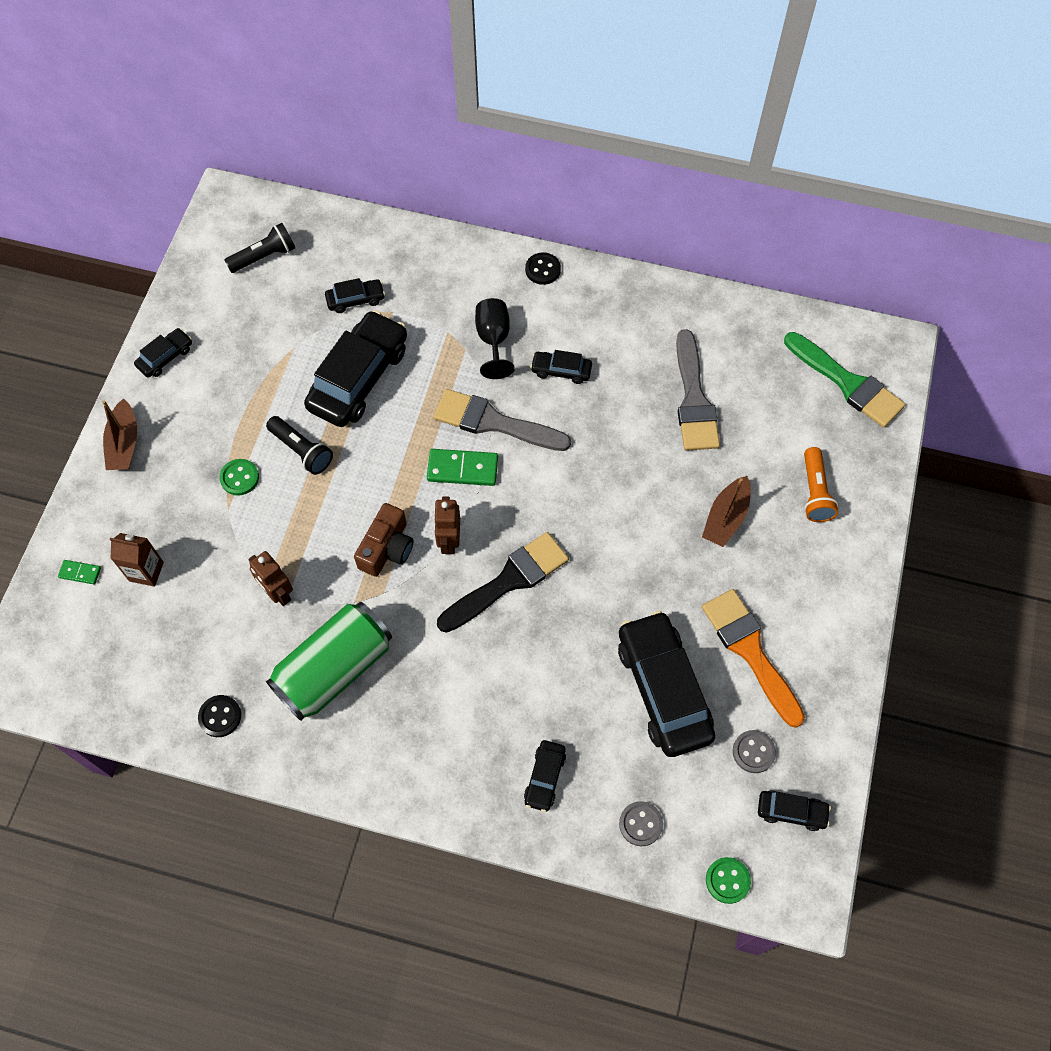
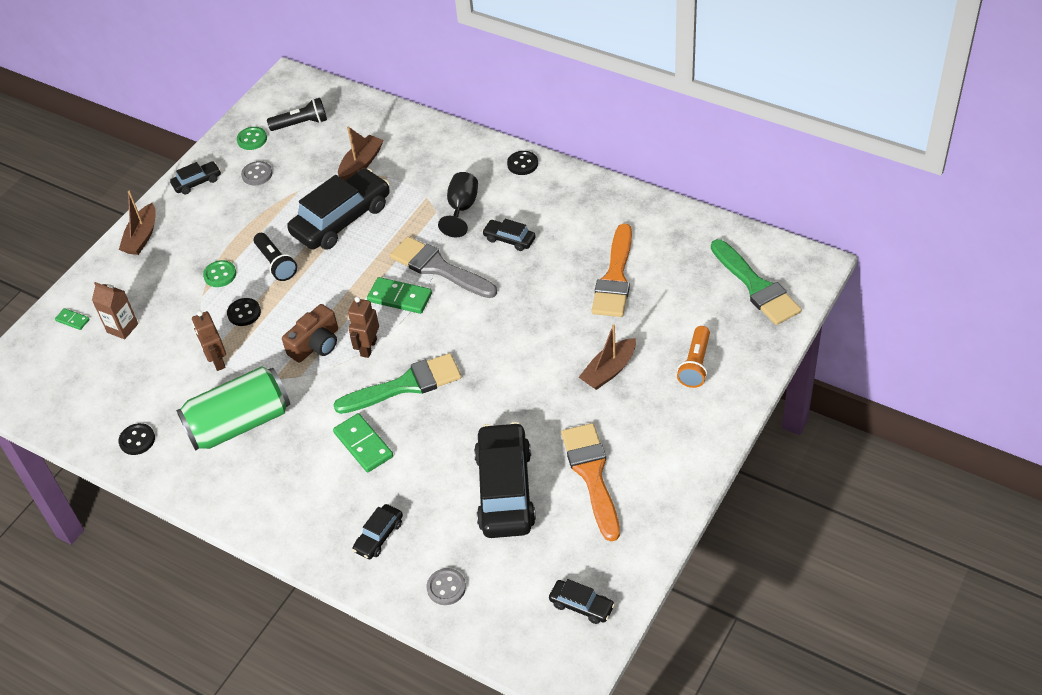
camera: 20 degrees right, 15 degrees down
black car [325,278,385,313] -> brown boat [338,126,384,180]
black brush [437,532,569,633] -> green brush [333,353,461,414]
grey brush [676,329,720,451] -> orange brush [591,224,632,317]
green button [706,857,751,904] -> green button moved to [237,127,267,150]
grey button [733,730,776,773] -> grey button moved to [241,161,272,186]
none -> black button [227,298,261,326]
none -> green domino [333,413,393,472]

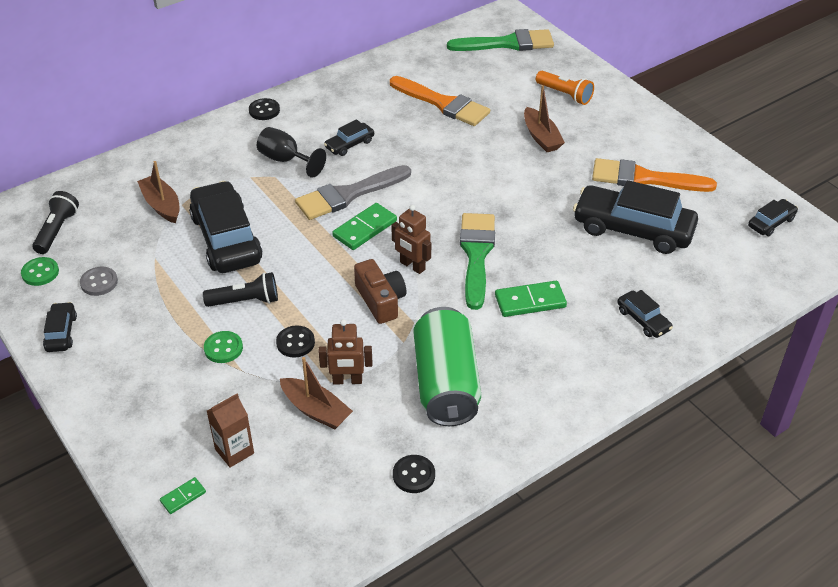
camera: 70 degrees left, 5 degrees down
brown boat [119,191,156,255] -> brown boat moved to [280,357,353,429]
grey button [427,568,466,605] -> none

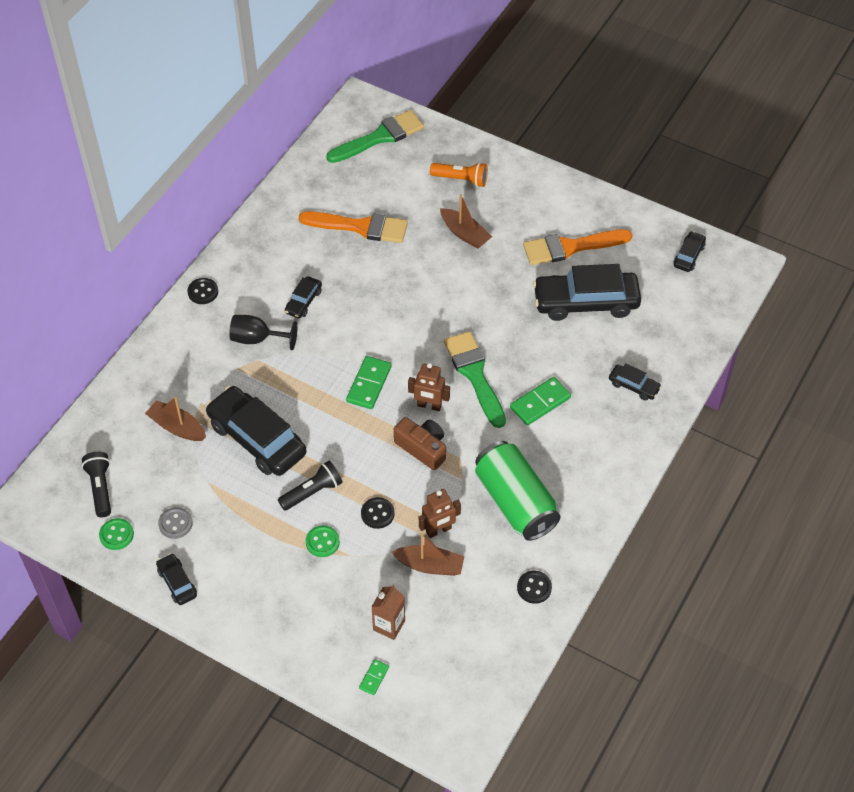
camera: 25 degrees left, 10 degrees up
grey brush [295,165,411,220] -> none

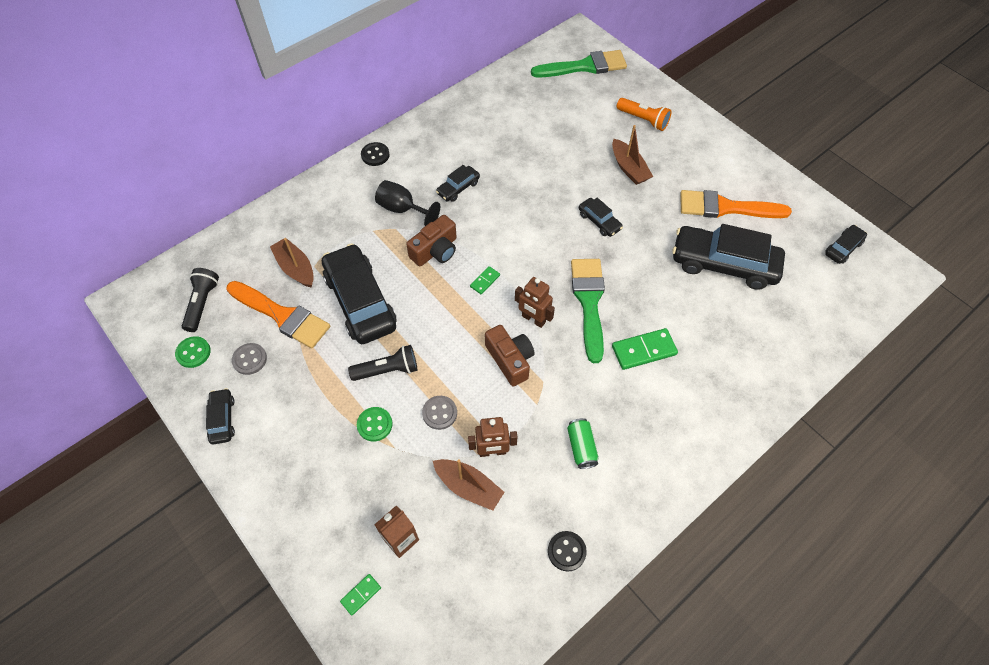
camera: 20 degrees right, 5 degrees up
orange brush [299,211,408,243] -> orange brush moved to [227,281,330,349]
green domino [346,356,392,409] -> green domino [470,266,500,294], size x0.54
black button [361,497,395,529] -> grey button [422,396,457,430]
green can [475,441,561,541] -> green can [567,418,599,469], size x0.45
black car [609,363,662,401] -> black car moved to [579,198,623,237]
none -> brown camera [406,215,457,266]

